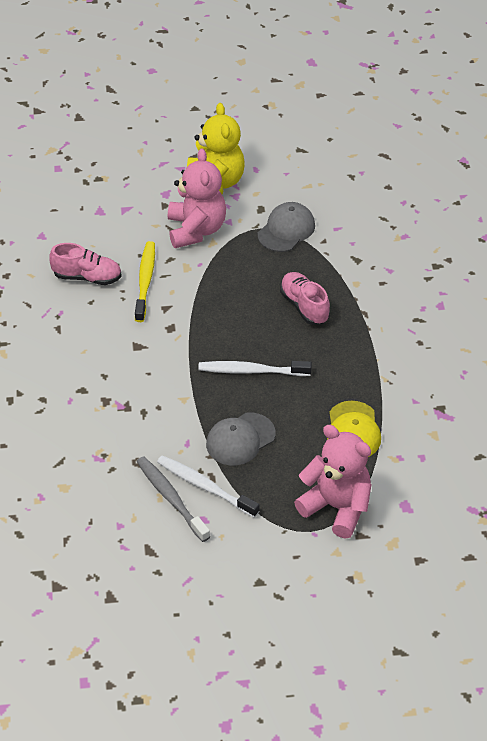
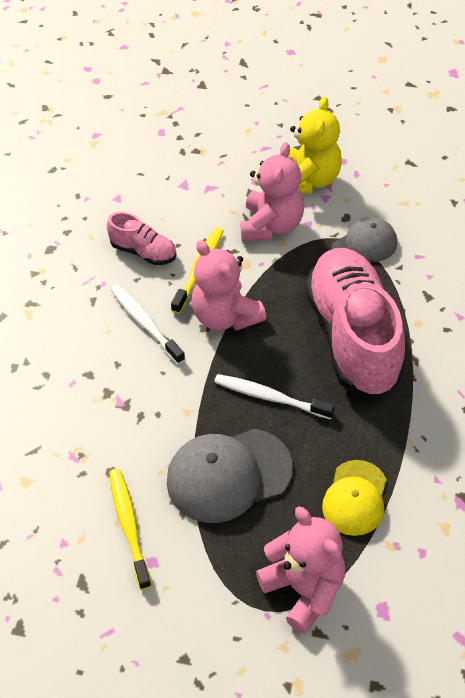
camera: 20 degrees right, 5 degrees up
grey toothbrush [137,457,210,542] -> yellow toothbrush [109,469,152,590]
white toothbrush [157,455,260,518] -> white toothbrush moved to [111,285,185,364]
grey cap [206,412,276,465] -> grey cap [167,429,293,523], size x1.56
pink shoe [280,272,330,325] -> pink shoe [305,248,406,397], size x2.20
none -> pink teddy bear [191,240,267,331]

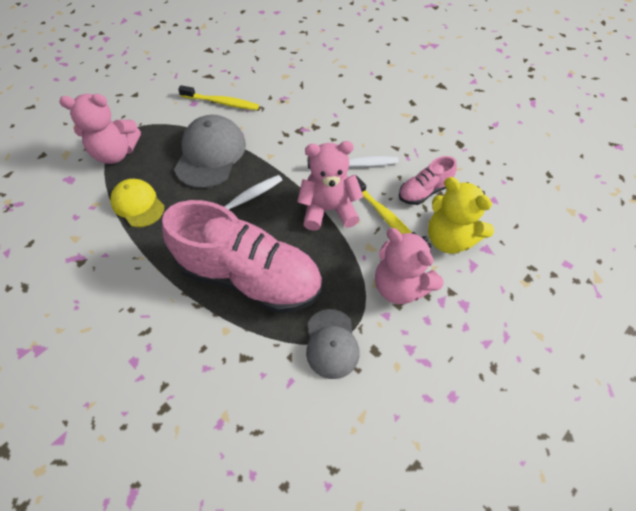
camera: 120 degrees right, 5 degrees up
yellow teddy bear [289,96,342,194] -> yellow teddy bear moved to [428,177,494,254]

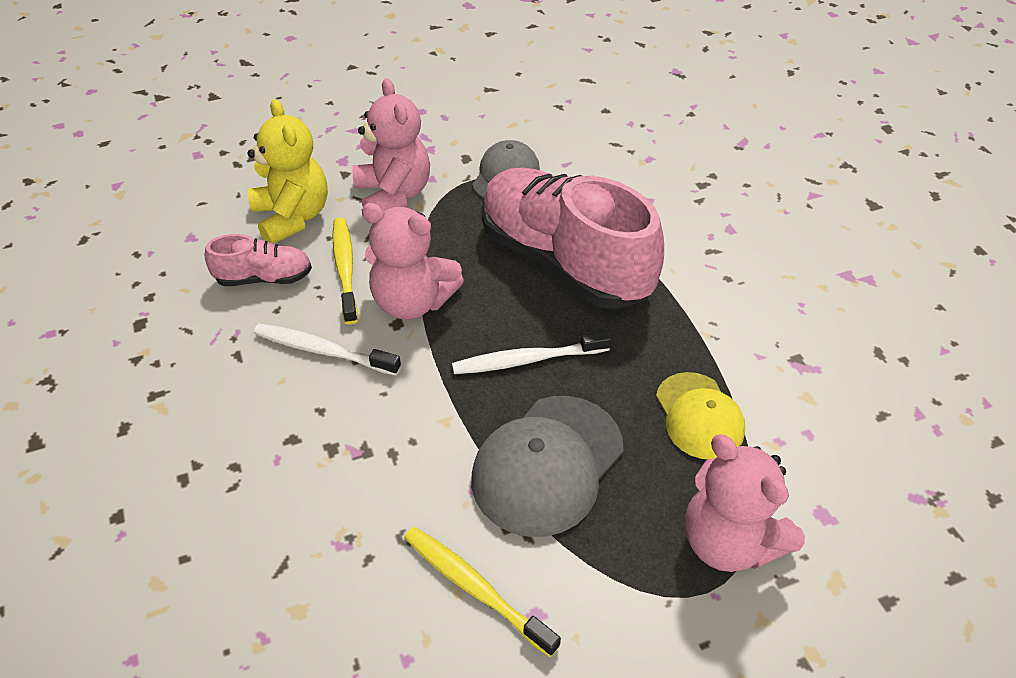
camera: 155 degrees left, 10 degrees down
pink teddy bear [59,94,141,164] -> pink teddy bear turned 150 degrees counterclockwise [685,434,805,572]

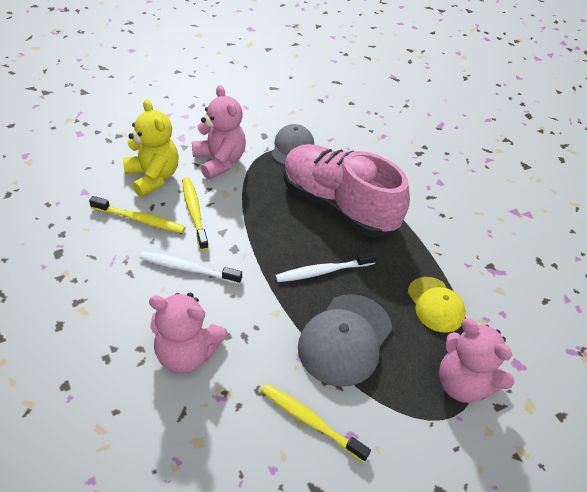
camera: 10 degrees left, 0 degrees up
pink shoe [205,234,312,286] -> yellow toothbrush [89,196,185,233]
pink teddy bear [362,203,464,320] -> pink teddy bear moved to [149,293,226,374]

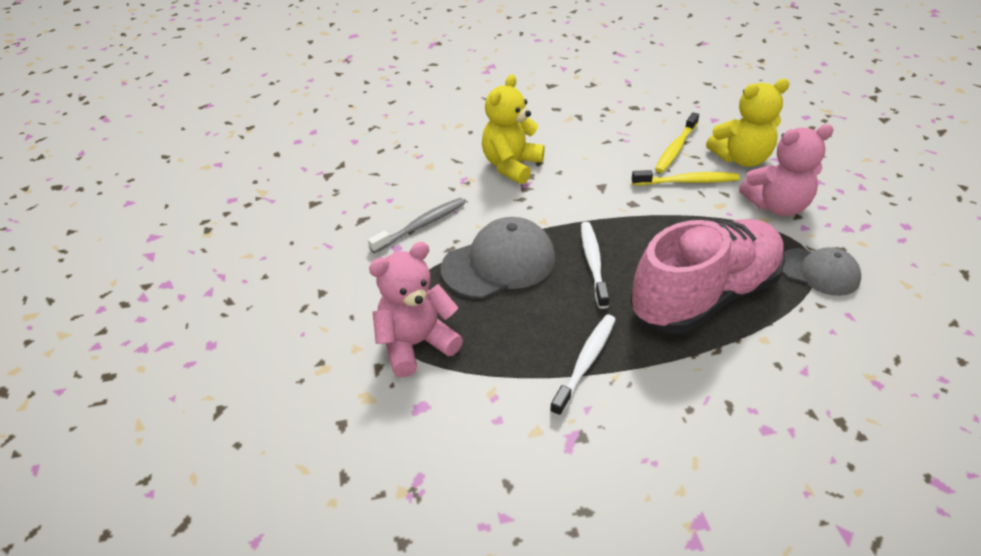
camera: 110 degrees right, 5 degrees down
white toothbrush [140,251,242,284] -> white toothbrush moved to [550,315,616,417]
pink teddy bear [149,293,226,374] -> yellow teddy bear [482,74,545,184]
yellow toothbrush [261,384,371,462] -> grey toothbrush [368,198,465,253]
grey cap [298,294,392,387] -> grey cap turned 105 degrees clockwise [441,217,555,299]
yellow cap [408,277,466,332] -> none

